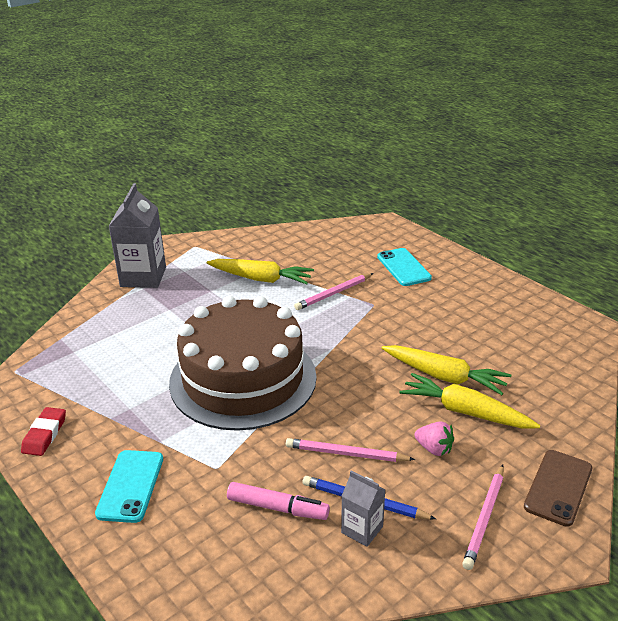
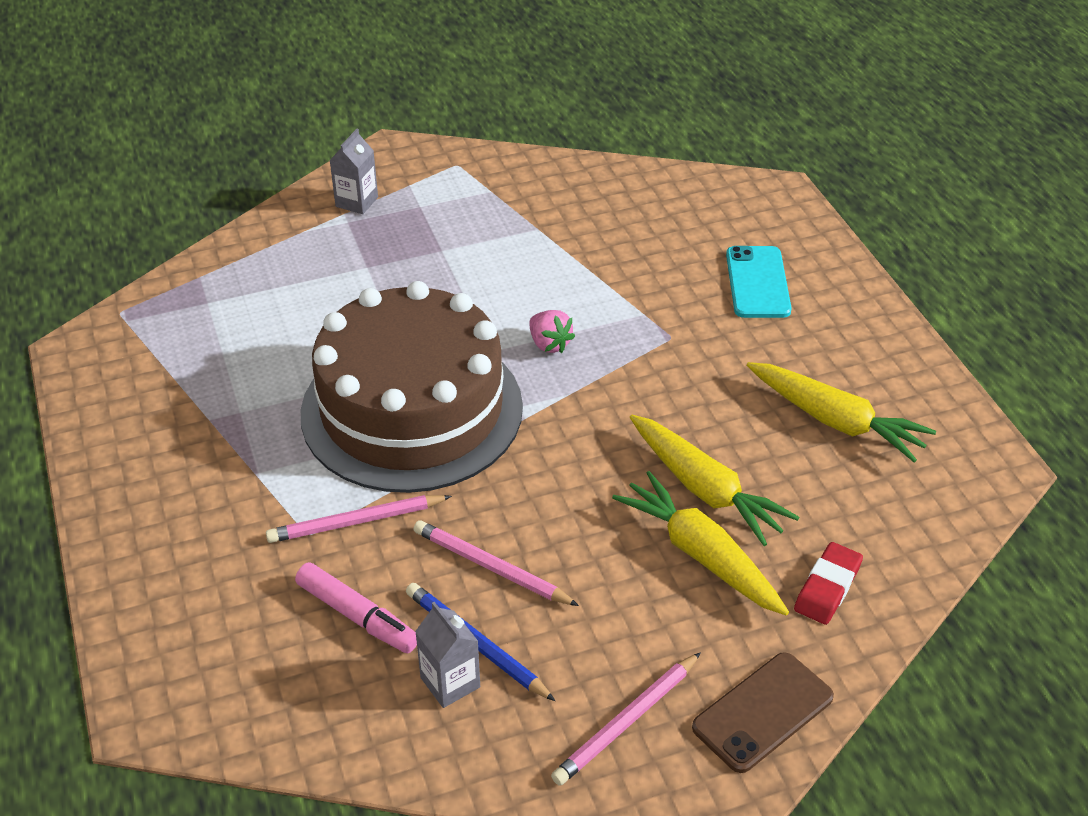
camera: 20 degrees right, 10 degrees up
red eraser [21,407,66,456] -> red eraser moved to [794,542,863,625]
turquoise phone [95,450,163,523] -> none
grey carton [108,183,166,288] -> grey carton [329,129,378,214], size x0.53
yellow carrot [206,259,314,284] -> yellow carrot moved to [747,362,936,462]
pink pencil [294,273,374,310] -> pink pencil moved to [266,495,452,543]
pink strawberry [414,421,454,456] -> pink strawberry moved to [529,310,575,353]

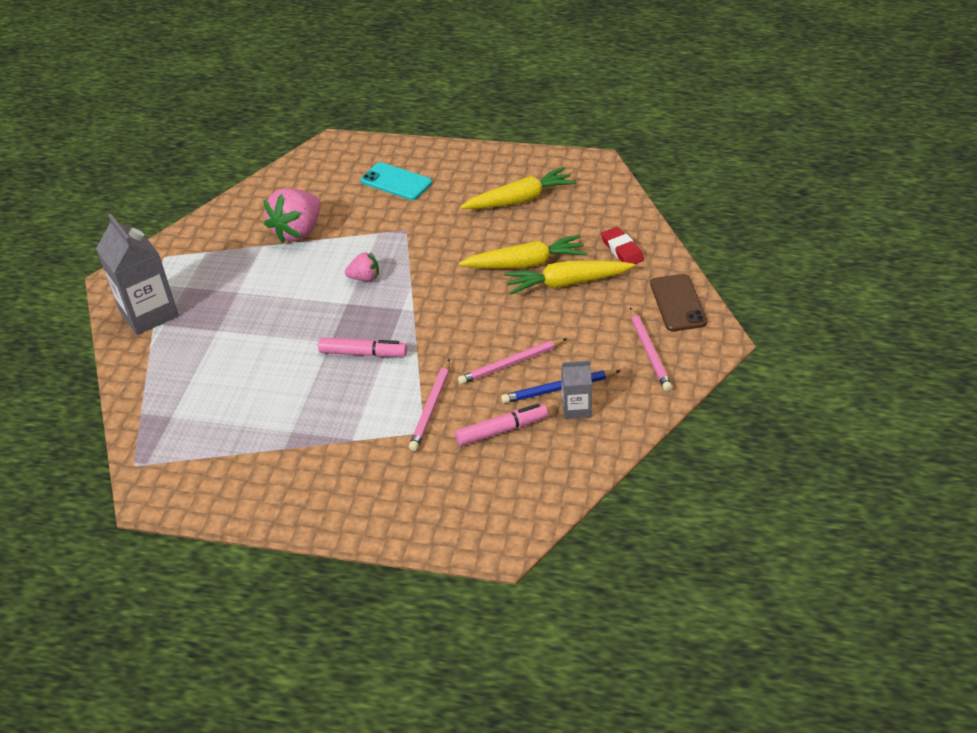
camera: 55 degrees left, 0 degrees up
brown cake [301,281,523,493] -> pink marker [318,337,407,357]
grey carton [329,129,378,214] -> grey carton [96,214,179,335], size x1.89
none -> pink strawberry [264,188,320,243]

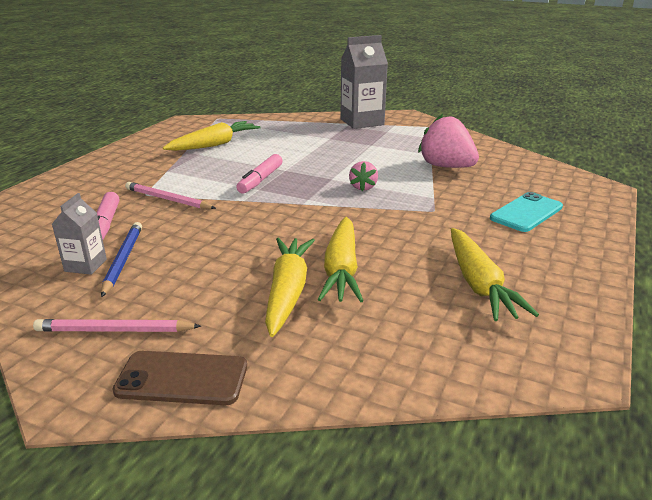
camera: 100 degrees right, 15 degrees down
pink pencil [458,338,567,385] -> none
red eraser [601,227,644,264] -> none
none -> yellow carrot [163,121,261,151]

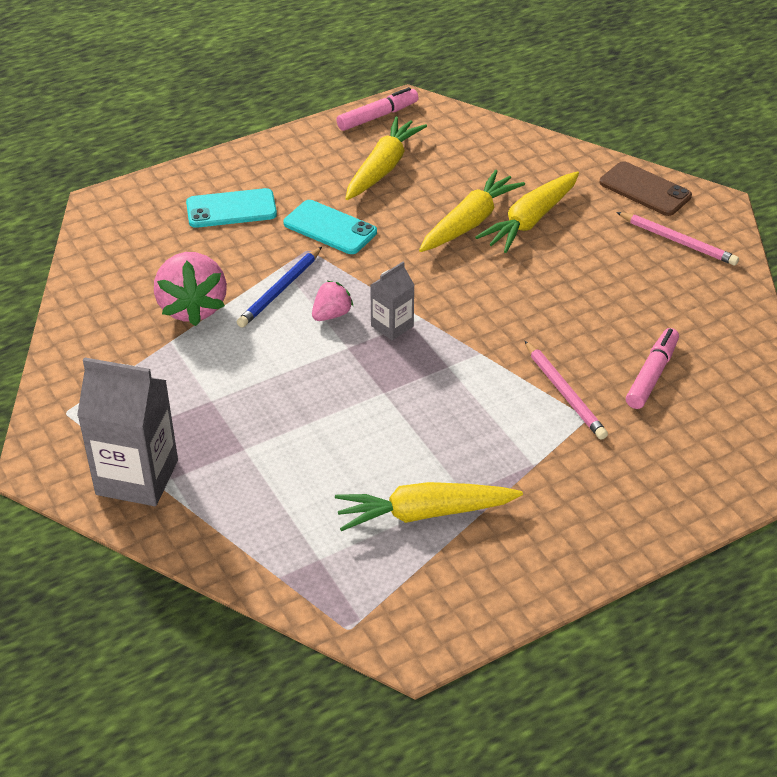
camera: 145 degrees left, 15 degrees up
grey carton [52,193,107,275] -> grey carton moved to [370,262,415,340]
blue pencil [101,222,142,297] -> blue pencil moved to [237,247,322,328]
pink marker [236,154,282,194] -> pink marker moved to [336,87,418,131]
none -> turquoise phone [283,200,377,254]

